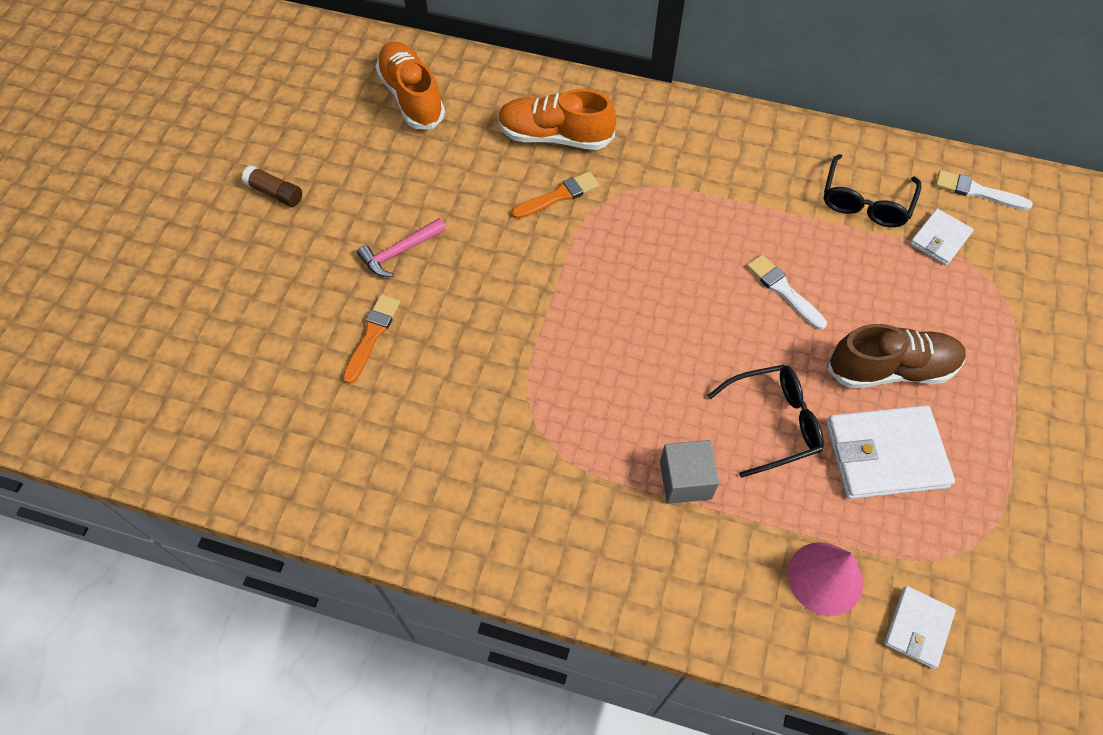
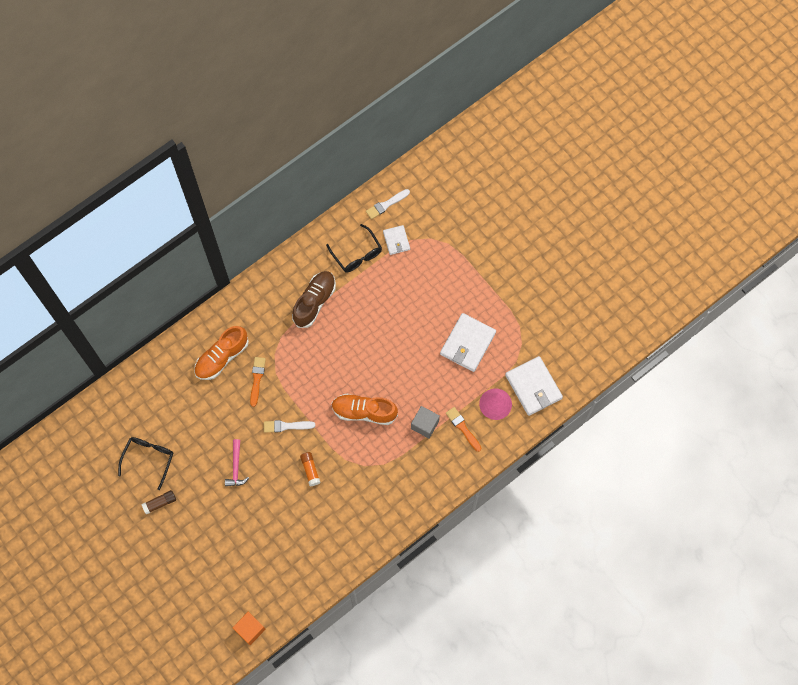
camera: 55 degrees left, 10 degrees up
orange brush [343,295,400,384] -> orange brush moved to [446,407,481,452]
orange shoe [376,41,445,129] -> orange shoe moved to [331,394,398,425]
black glasses [708,365,824,478] -> black glasses moved to [118,437,173,490]
white brush [747,255,827,330] -> white brush moved to [264,420,315,433]
brown shoe [827,324,966,388] -> brown shoe moved to [292,271,336,328]
white wallet [884,586,956,669] -> white wallet [505,356,563,416], size x1.78
none -> orange cube [233,612,266,645]
none -> orange glue stick [300,452,320,486]

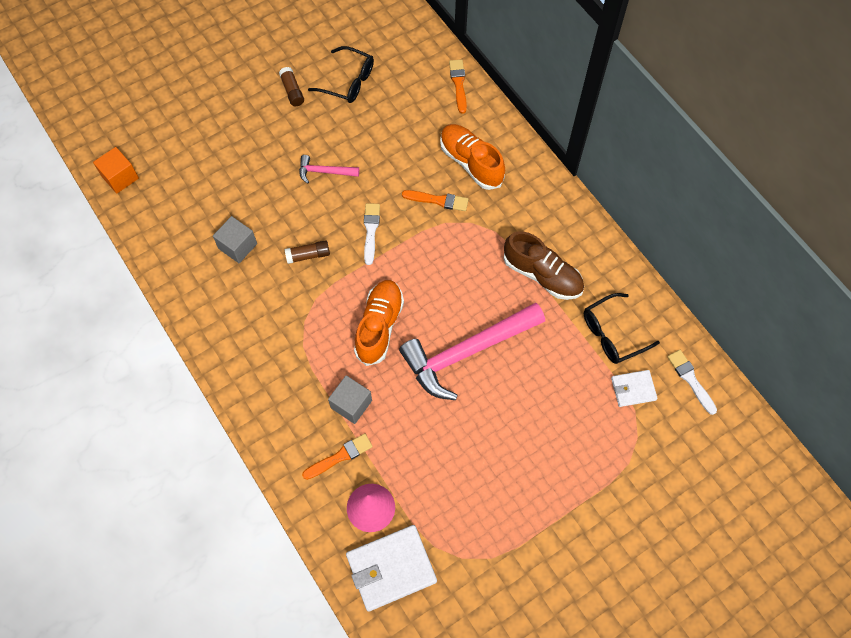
camera: 95 degrees right, 5 degrees down
orange glue stick [300,452,320,486] -> brown glue stick [285,240,330,264]
white wallet [440,313,496,372] -> none
none -> grey cube [213,216,257,263]
none -> pink hammer [399,303,545,400]
none -> orange brush [449,59,467,114]

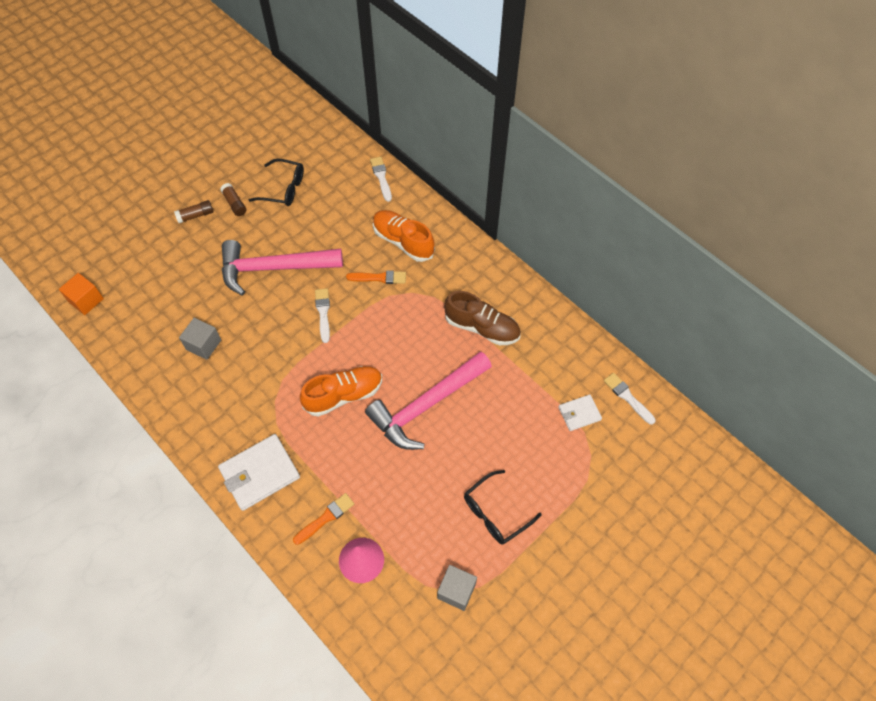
camera: 10 degrees left, 5 degrees down
brown glue stick [285,240,330,264] -> brown glue stick moved to [174,200,213,223]
pink hammer [299,155,359,184] -> pink hammer [222,240,343,296], size x2.22
grey cube [328,375,372,424] -> grey cube moved to [437,565,477,611]
white wallet [346,525,437,612] -> white wallet moved to [218,434,300,511]
orange shoe [354,280,404,366] -> orange shoe turned 60 degrees clockwise [300,366,382,417]
orange brush [449,59,467,114] -> white brush [370,157,392,202]
black glasses [584,293,660,364] -> black glasses moved to [464,470,542,545]

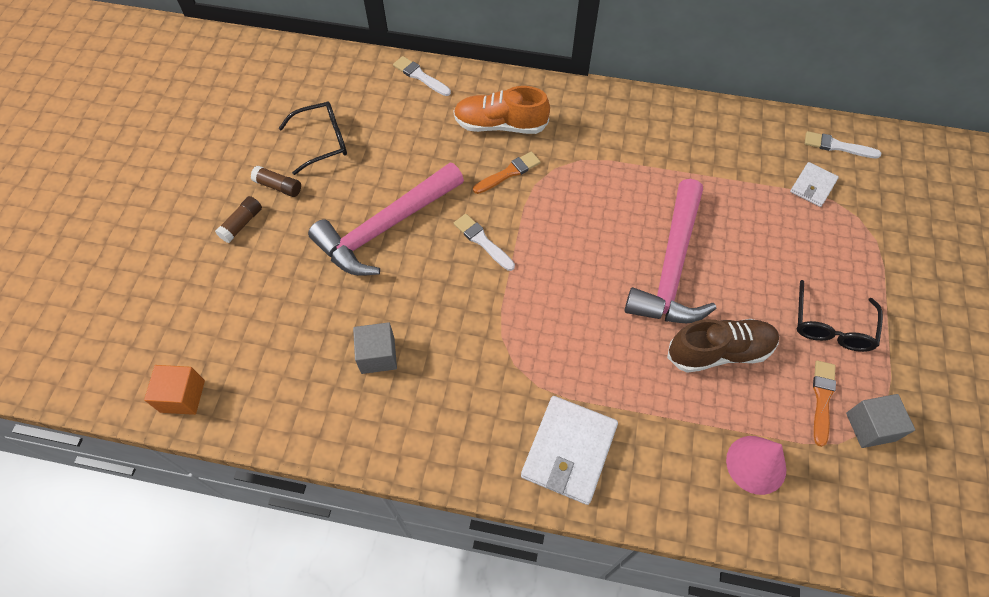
camera: 35 degrees left, 0 degrees up
orange brush [293,493,354,545] -> orange brush moved to [813,361,836,447]
orange shoe [300,366,382,417] -> none
brown shoe [444,291,521,345] -> brown shoe moved to [667,319,779,373]

